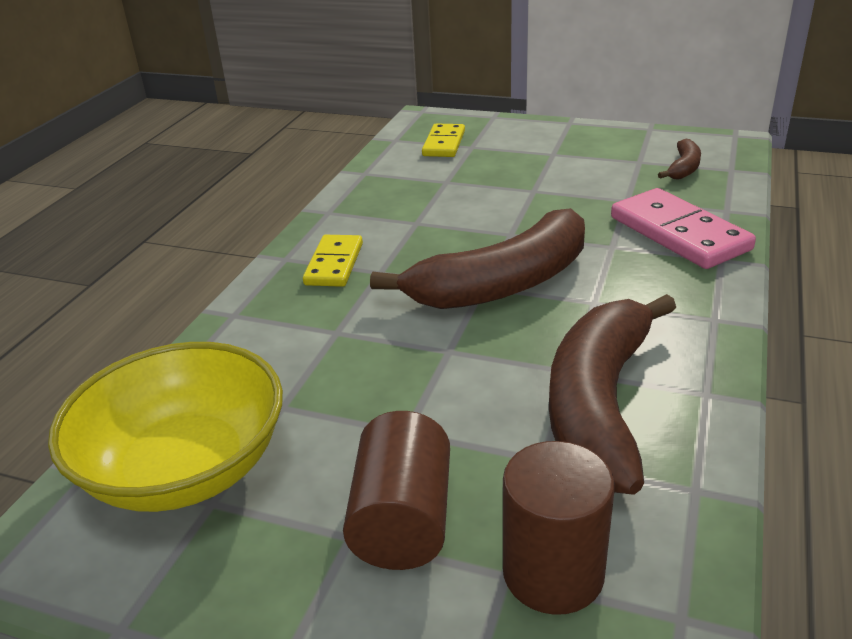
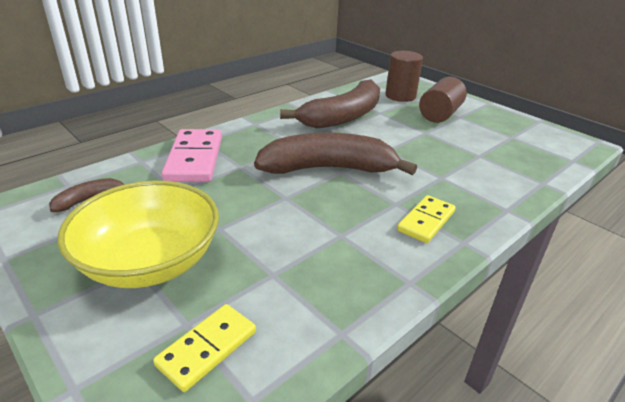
camera: 155 degrees left, 0 degrees up
yellow bowl [48,342,283,512] -> yellow bowl moved to [58,181,219,288]

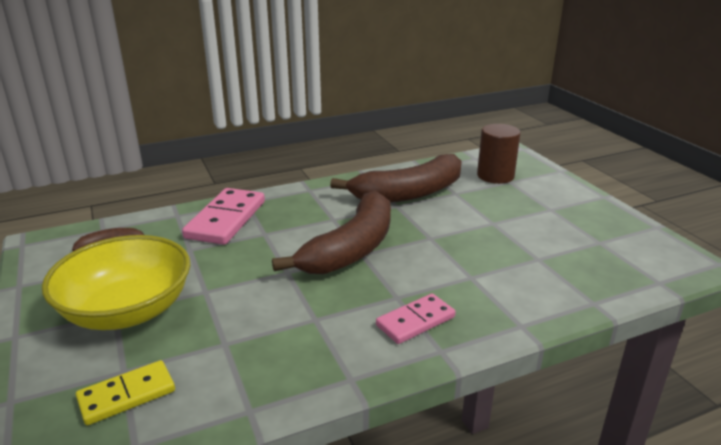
camera: 20 degrees right, 5 degrees down
brown banana [254,133,417,175] -> brown banana turned 105 degrees clockwise [272,191,391,274]
yellow domino [397,195,456,243] -> pink domino [376,294,456,344]
brown cylinder [419,77,467,123] -> none

